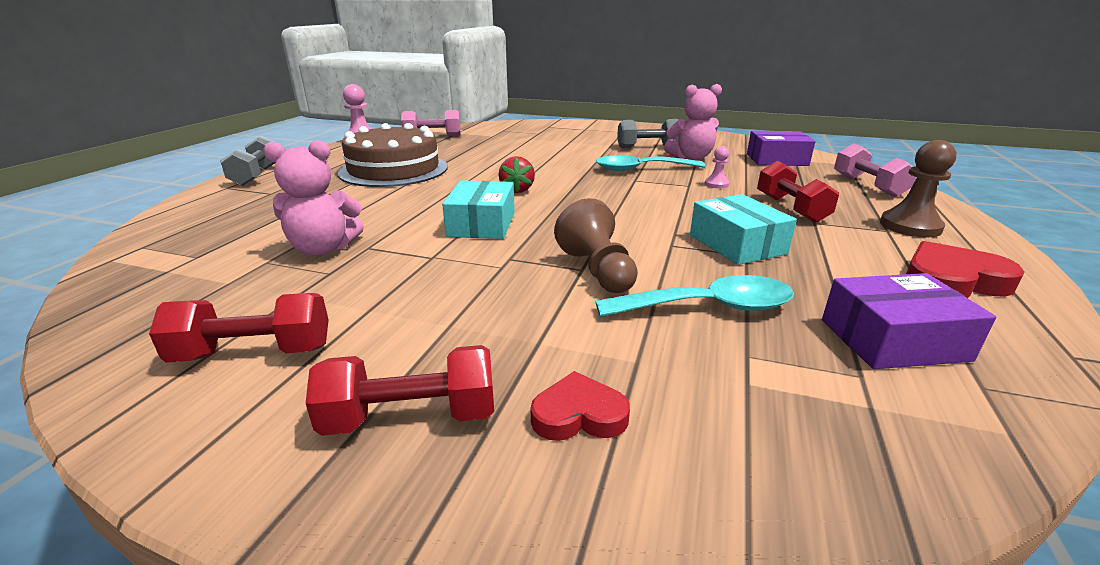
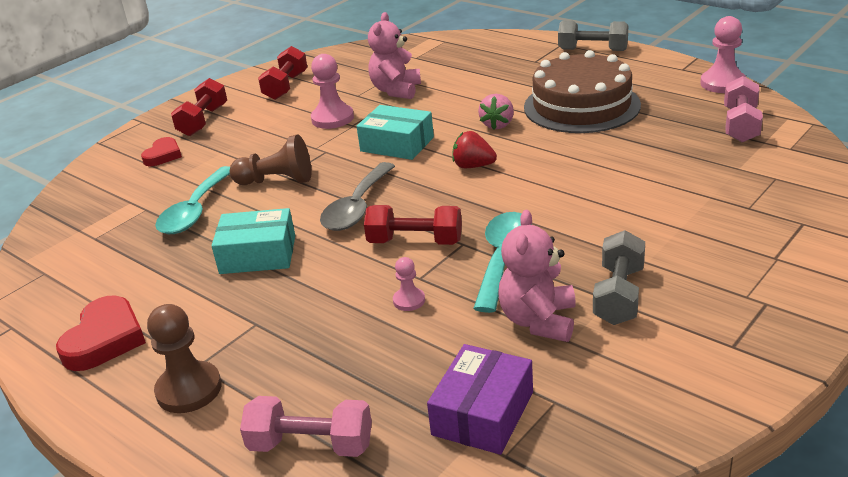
camera: 115 degrees right, 5 degrees up
red dumbbell [757,161,839,223] -> red dumbbell moved to [364,205,462,245]
purple box [822,273,996,369] -> none
none -> pink pawn [311,54,354,129]
none -> grey spoon [320,162,395,231]
none -> pink strawberry [478,94,514,130]

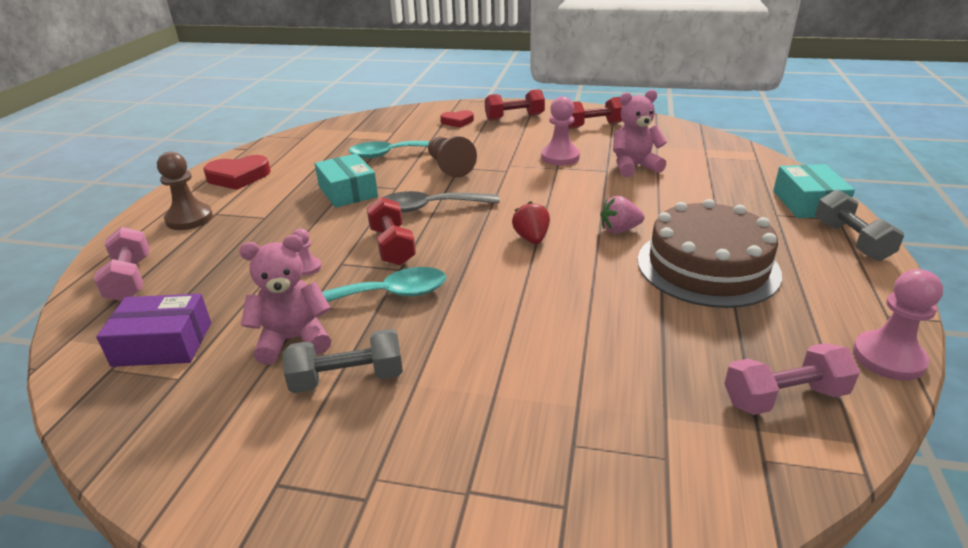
camera: 60 degrees right, 0 degrees up
turquoise box [357,105,434,160] -> turquoise box moved to [773,164,855,218]

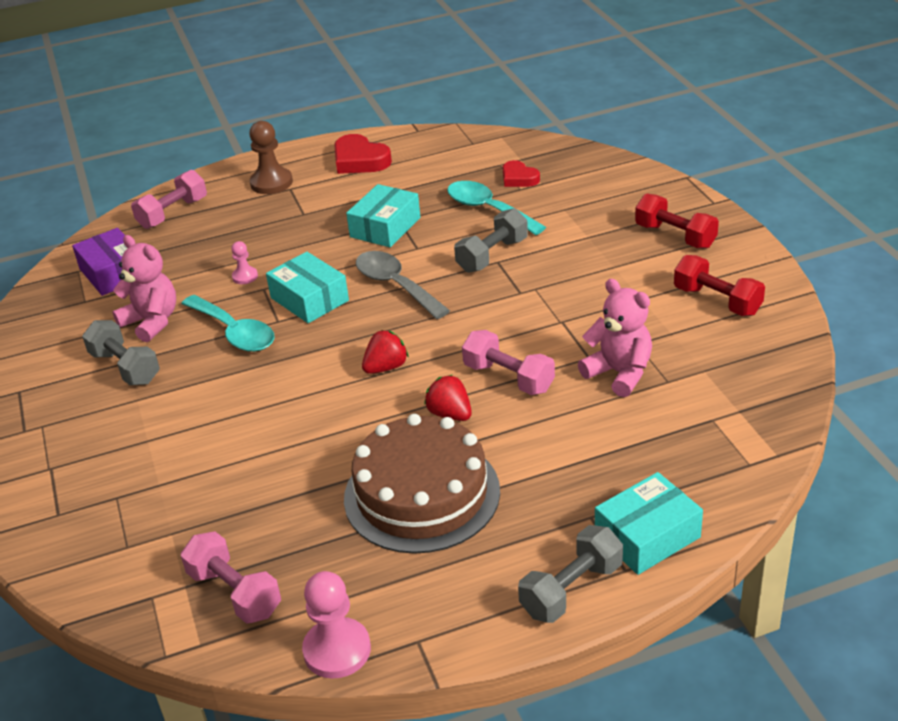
camera: 60 degrees right, 5 degrees up
red dumbbell [367,197,416,266] -> turquoise box [266,252,349,323]
brown pawn [428,136,477,178] -> grey dumbbell [454,208,528,273]
red heart [440,110,474,128] -> red heart moved to [503,160,540,187]
pink pawn [541,96,580,165] -> none
pink strawberry [600,196,645,234] -> red strawberry [424,375,472,421]
none -> pink dumbbell [462,330,555,395]

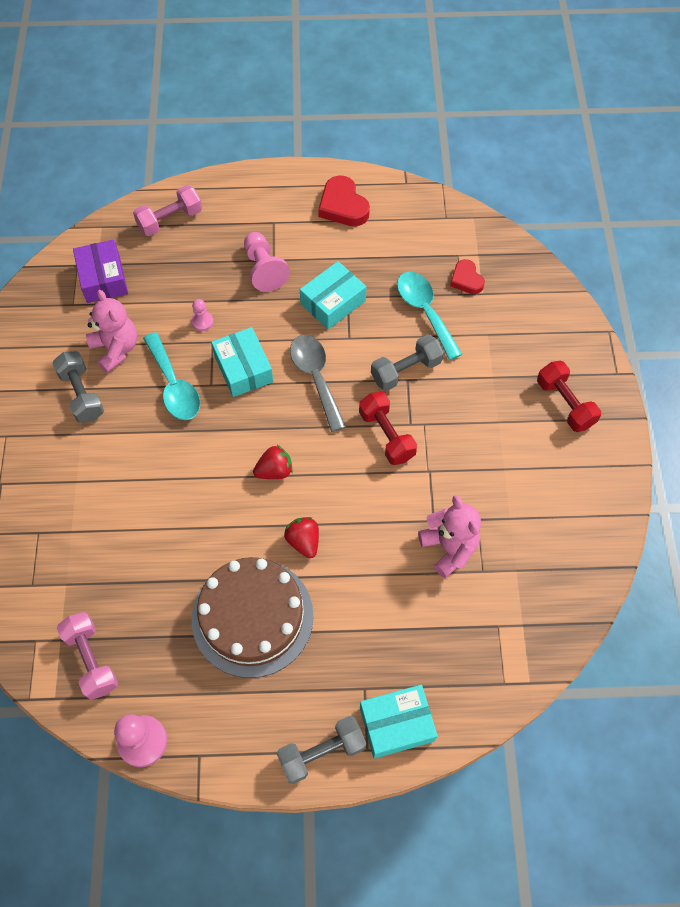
camera: 15 degrees right, 25 degrees up
brown pawn [249,121,293,194] -> none
pink dumbbell [462,330,555,395] -> none
red dumbbell [674,255,765,316] -> red dumbbell moved to [359,392,417,465]
none -> pink pawn [244,232,290,292]

